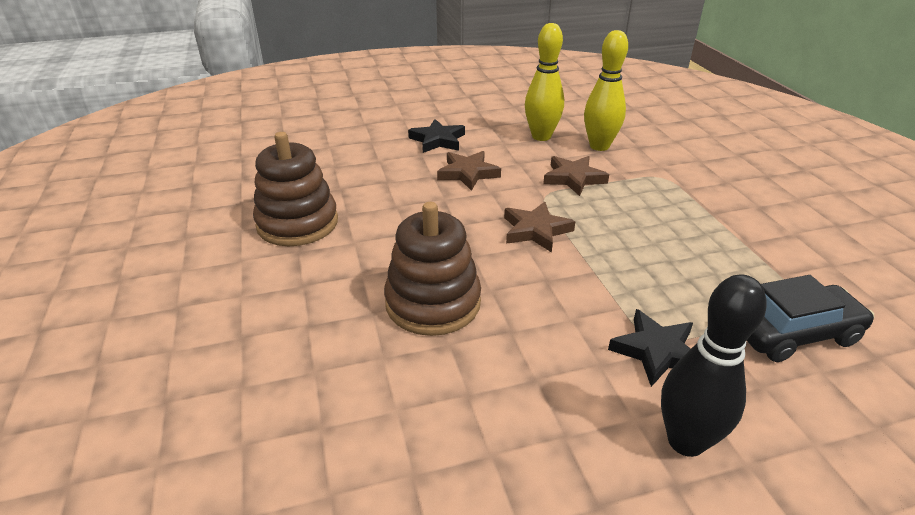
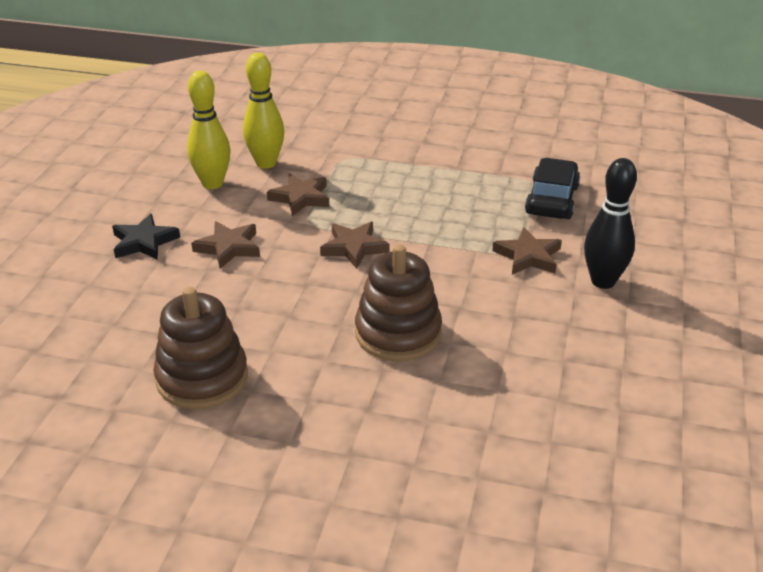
camera: 60 degrees left, 0 degrees up
black star [608,309,693,387] -> brown star [492,227,562,275]

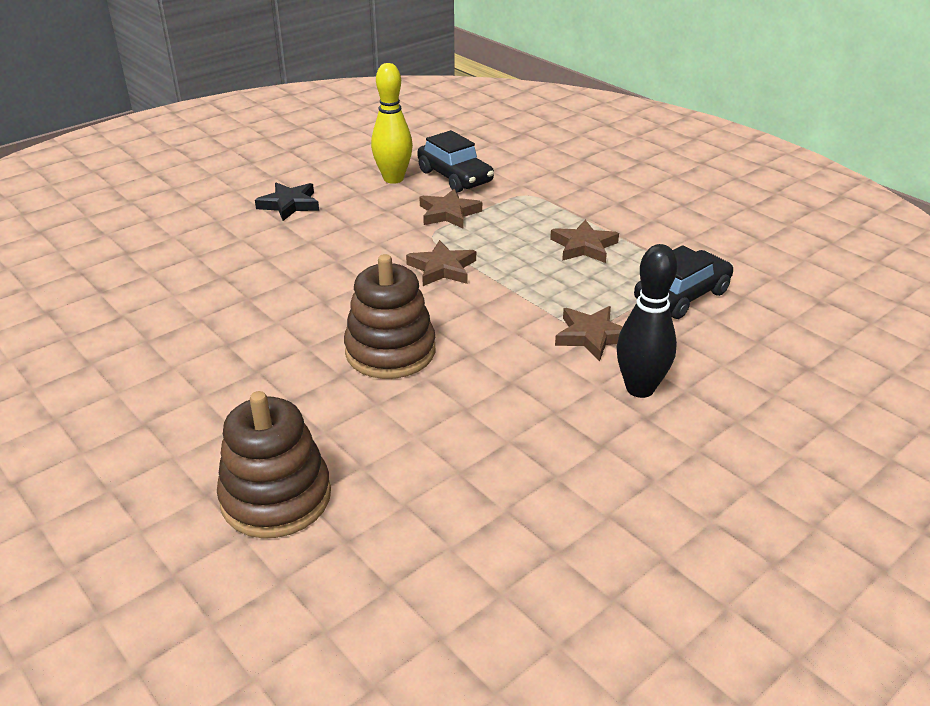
camera: 35 degrees right, 0 degrees up
brown stacking toy [153,287,248,410] -> brown stacking toy moved to [217,391,331,538]
brown star [191,221,260,269] -> brown star moved to [550,220,619,263]
yellow bowling pin [243,53,284,169] -> black car [417,130,494,193]

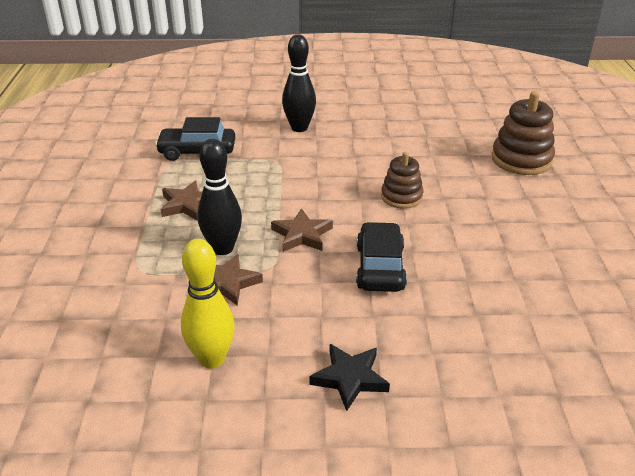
camera: 140 degrees left, 0 degrees up
brown stacking toy [344,254,435,379] -> brown stacking toy [381,152,424,209], size x0.65
black car [417,130,494,193] -> black car moved to [356,222,407,292]
brown star [555,306,623,362] -> none
none -> black bowling pin [197,139,242,255]

